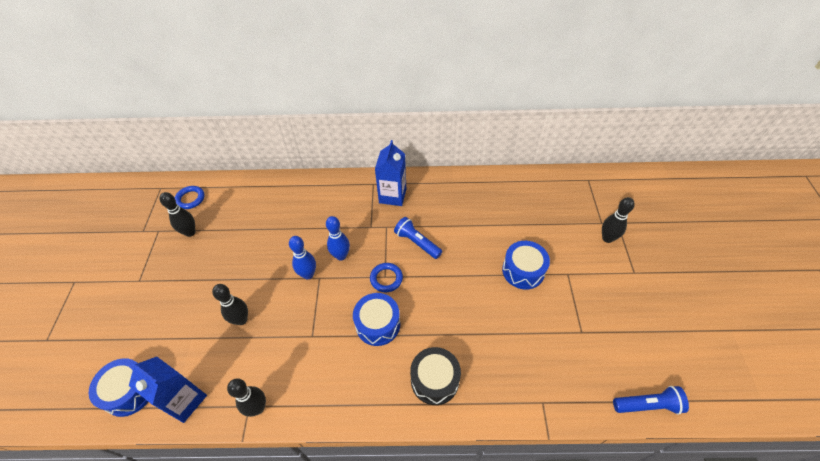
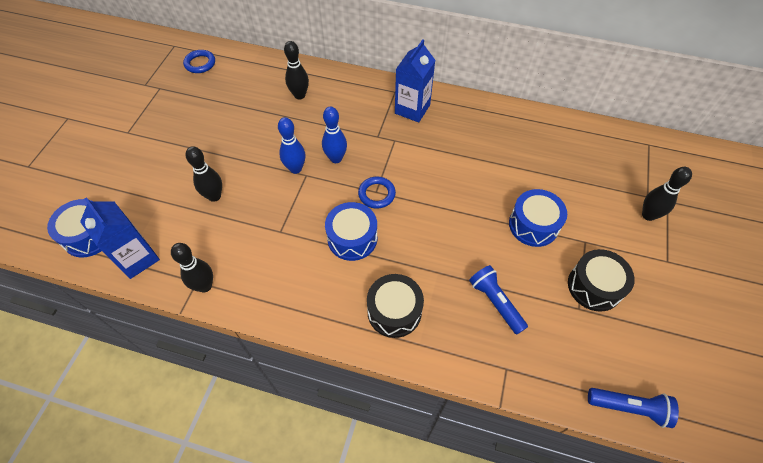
camera: 15 degrees right, 5 degrees up
black bowling pin [159,192,195,237] -> black bowling pin moved to [284,41,309,100]
blue flashlight [394,217,442,259] -> blue flashlight moved to [469,265,528,335]
none -> black drum [568,249,635,312]

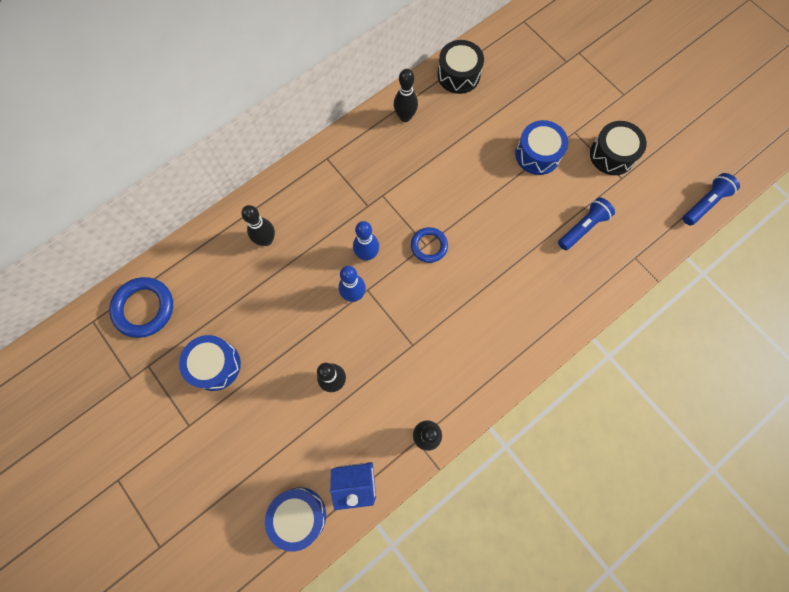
camera: 55 degrees left, 15 degrees up
blue ring [183,50,215,73] -> blue ring [109,277,173,338], size x1.61
blue drum [325,202,377,261] -> blue drum moved to [179,335,241,391]
black drum [367,274,424,338] -> black drum moved to [437,40,484,94]
blue carton [395,39,435,122] -> none
blue flashlight [469,265,528,335] -> blue flashlight turned 135 degrees clockwise [558,197,615,250]
black bowling pin [642,167,692,221] -> black bowling pin moved to [394,69,418,122]

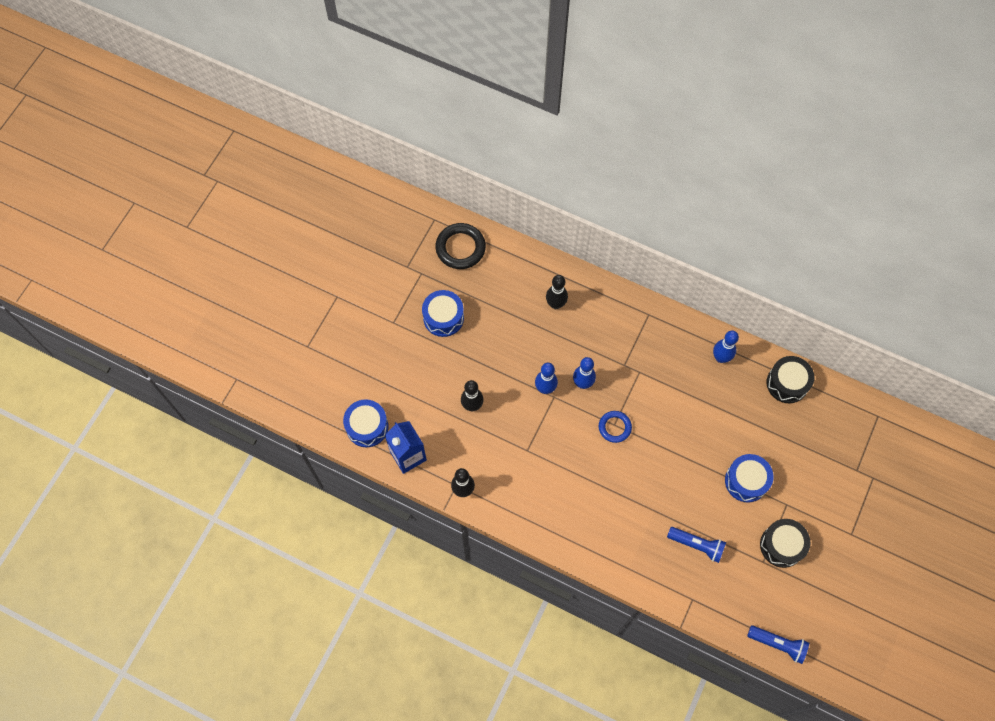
camera: 65 degrees right, 5 degrees down
blue ring [109,277,173,338] -> black ring [435,223,486,269]
black bowling pin [394,69,418,122] -> blue bowling pin [713,330,739,363]

